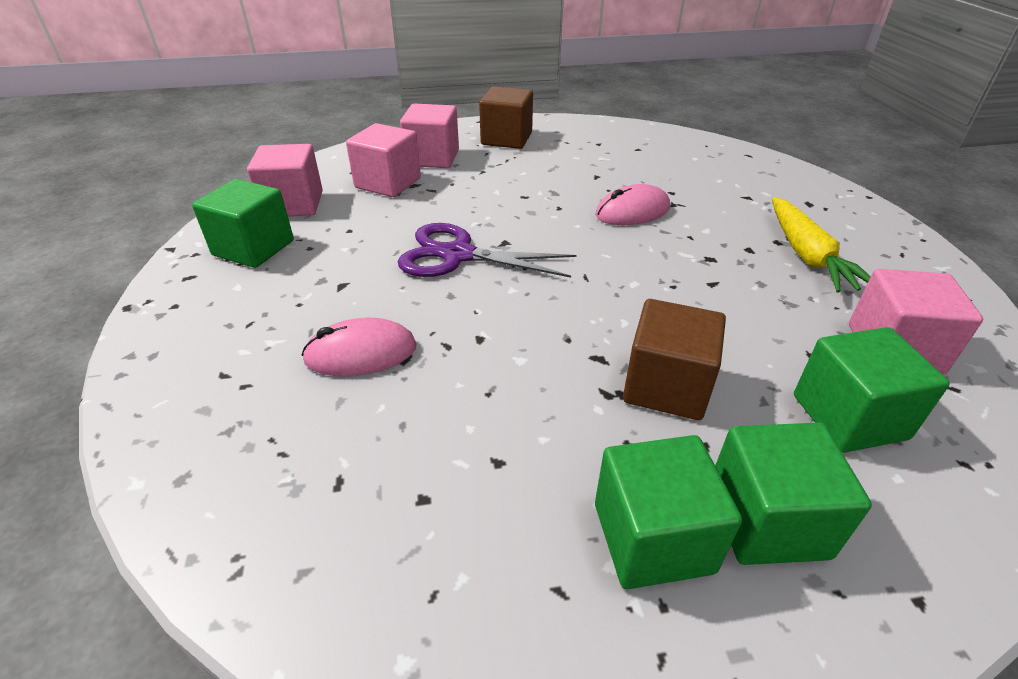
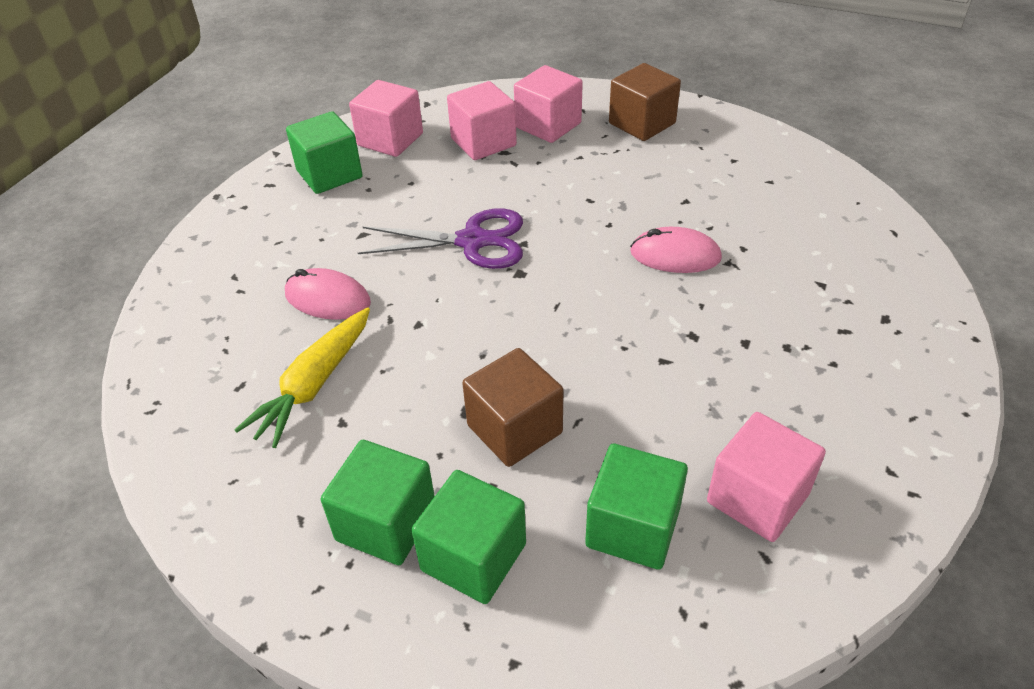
camera: 35 degrees right, 5 degrees up
purple scissors [398,223,576,278] -> purple scissors turned 135 degrees clockwise [358,208,523,269]
yellow carrot [772,197,871,293] -> yellow carrot moved to [235,307,370,448]

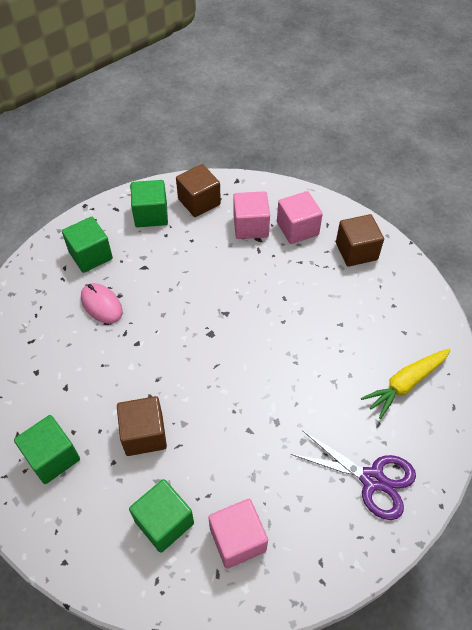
camera: 25 degrees right, 10 degrees up
yellow carrot [235,307,370,448] -> yellow carrot moved to [361,349,450,419]
pink cube [349,80,423,157] -> brown cube [176,164,221,217]
purple scissors [358,208,523,269] -> purple scissors moved to [291,430,416,520]
green cube [411,470,526,604] -> green cube moved to [62,217,113,273]
pink mouse [630,227,722,273] -> none

